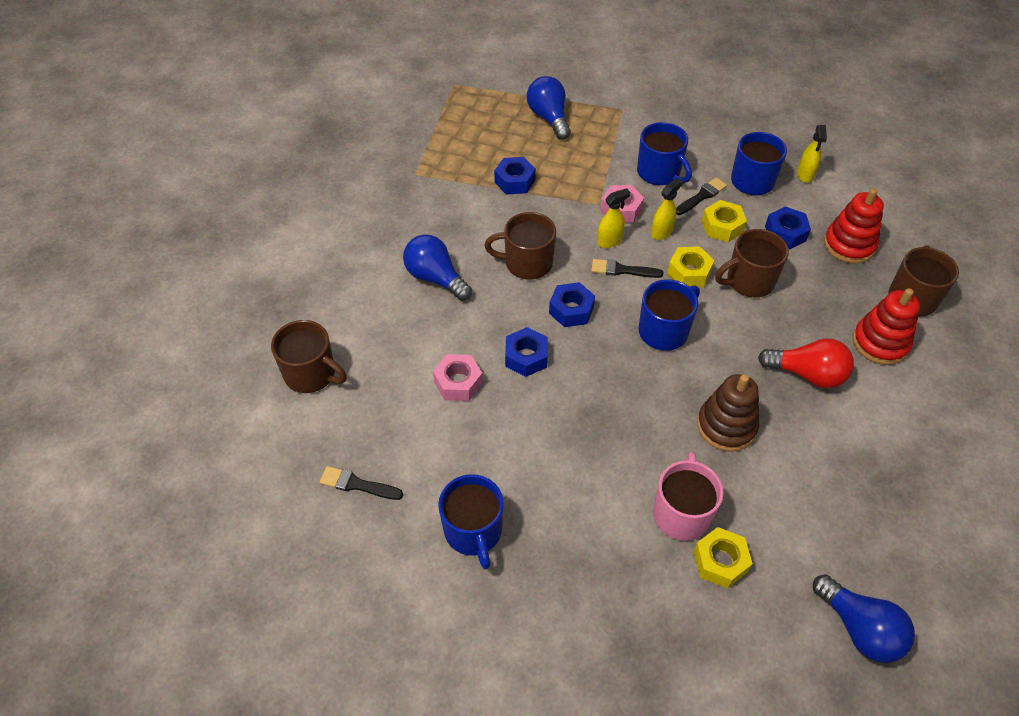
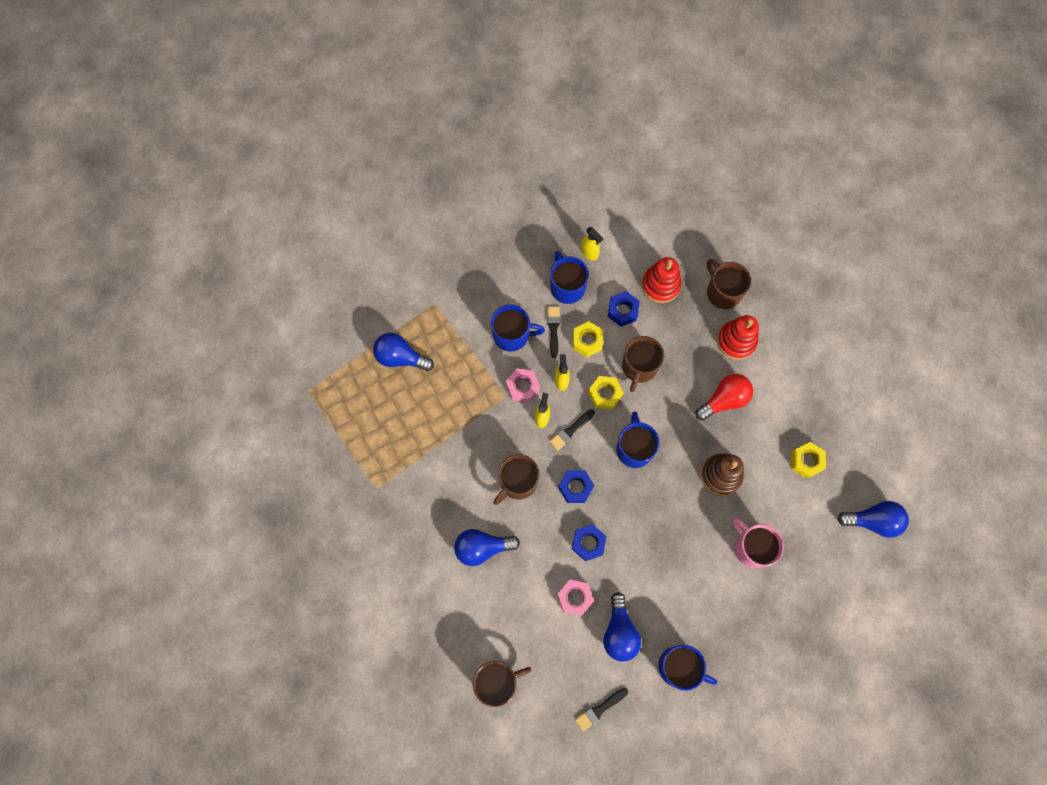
camera: 50 degrees left, 20 degrees up
blue nut [494,157,536,194] -> none
yellow nut [694,527,753,589] -> yellow nut moved to [791,442,826,479]
none -> blue light bulb [603,592,641,662]

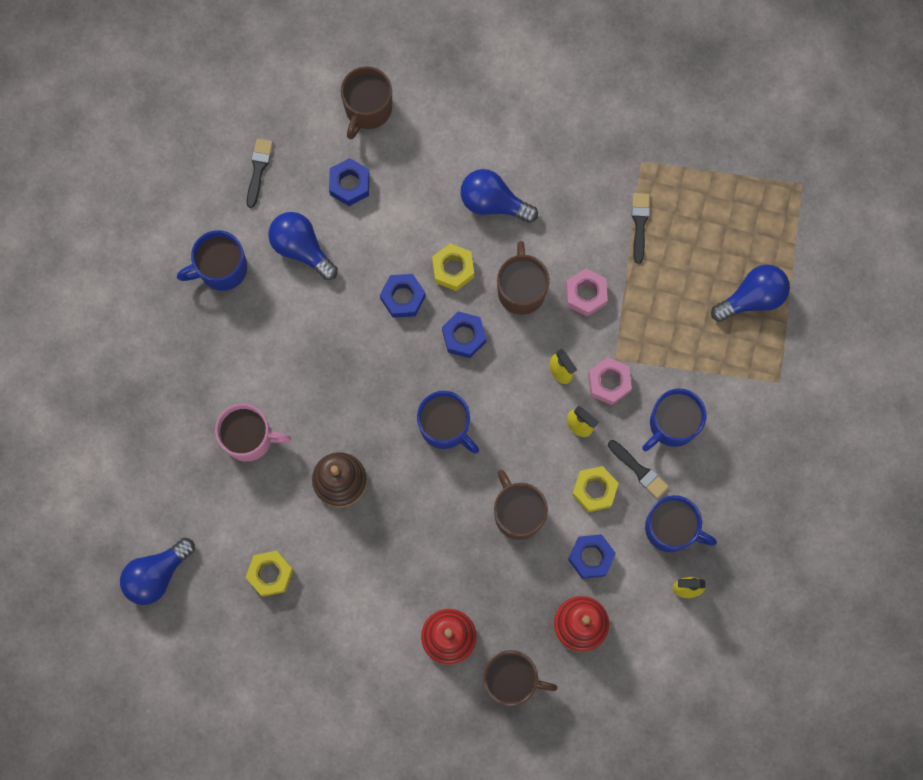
camera: 135 degrees right, 5 degrees up
blue light bulb [454,529,520,566] -> blue light bulb turned 105 degrees counterclockwise [461,169,538,223]
black brush [549,409,595,451] -> black brush moved to [632,193,650,264]
pink nut [557,580,594,616] -> pink nut moved to [566,268,608,317]
yellow nut [588,376,623,410] -> yellow nut moved to [432,243,474,291]
red light bulb [695,374,753,421] -> none
none -> blue nut [329,158,370,206]

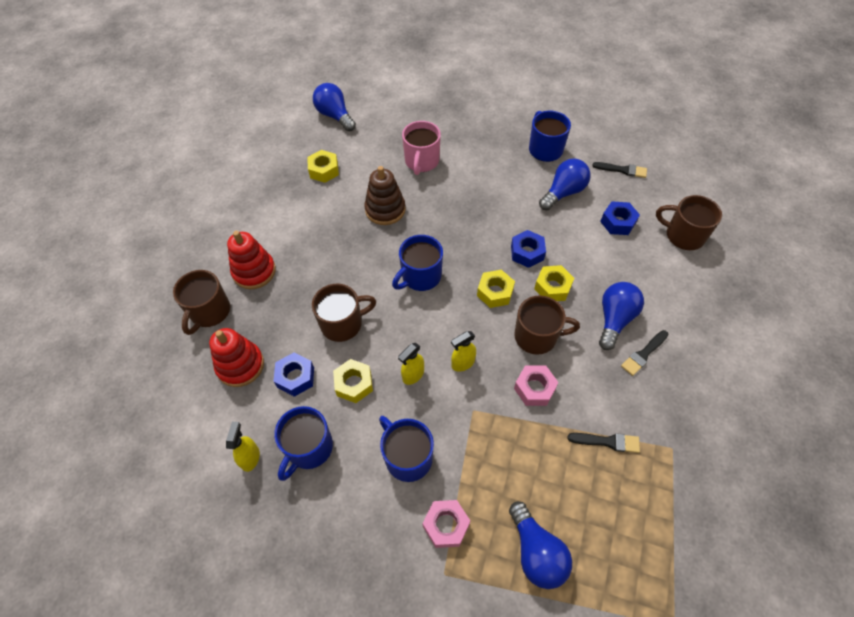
camera: 95 degrees right, 20 degrees down
blue nut [442,311,486,358] -> yellow nut [477,270,515,308]
pink nut [588,357,632,405] -> pink nut moved to [422,500,470,548]
black brush [608,440,669,498] -> black brush moved to [621,330,669,376]

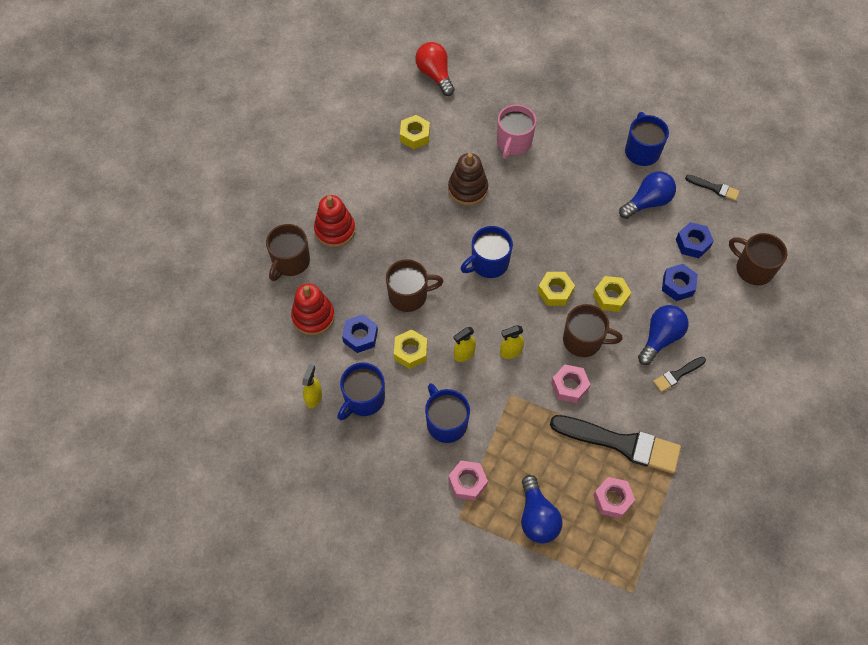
camera: 10 degrees right, 5 degrees up
blue light bulb [313,83,356,131] -> red light bulb [415,42,455,96]
blue nut [511,230,546,268] -> blue nut moved to [662,264,698,301]
black brush [568,433,640,453] -> black brush [550,415,681,474], size x2.11
none -> pink nut [593,477,635,518]

